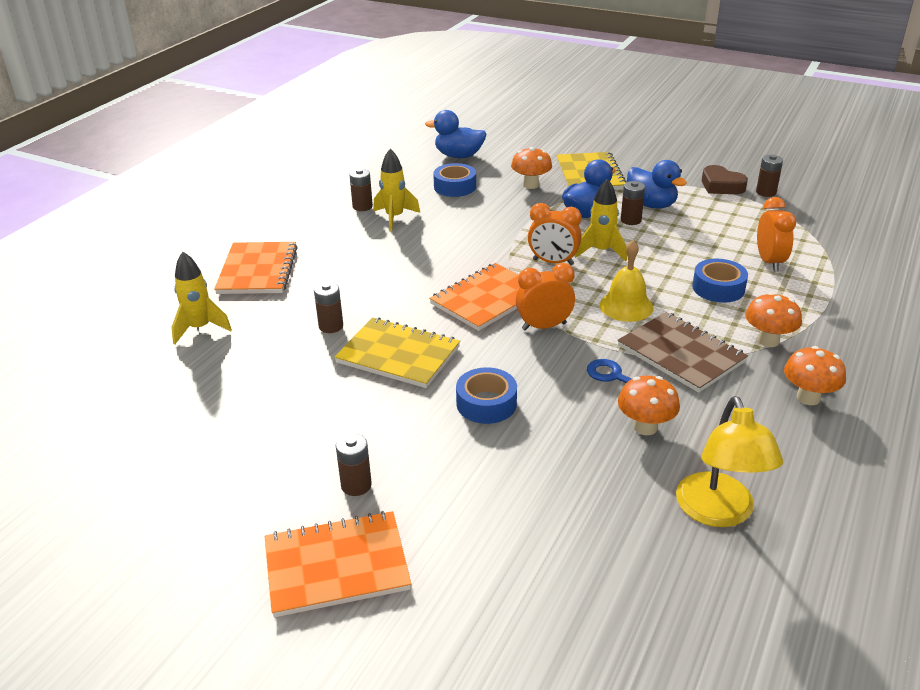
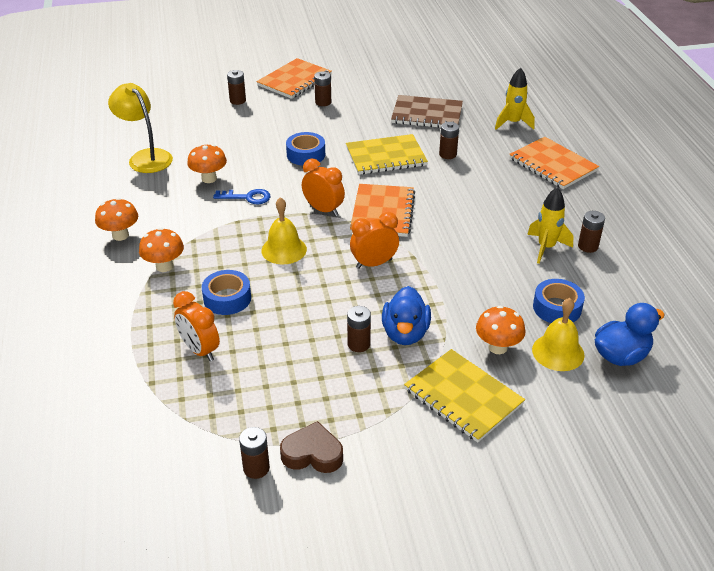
camera: 140 degrees right, 5 degrees up
orange clock [516,263,575,331] -> orange clock turned 90 degrees counterclockwise [302,158,345,216]
yellow rocket [574,179,627,261] -> none
brown notebook [618,312,748,393] -> brown notebook moved to [391,95,463,128]
blue duck [627,160,687,209] -> none
none -> brown battery [227,70,246,105]
none -> yellow bell [532,298,584,371]

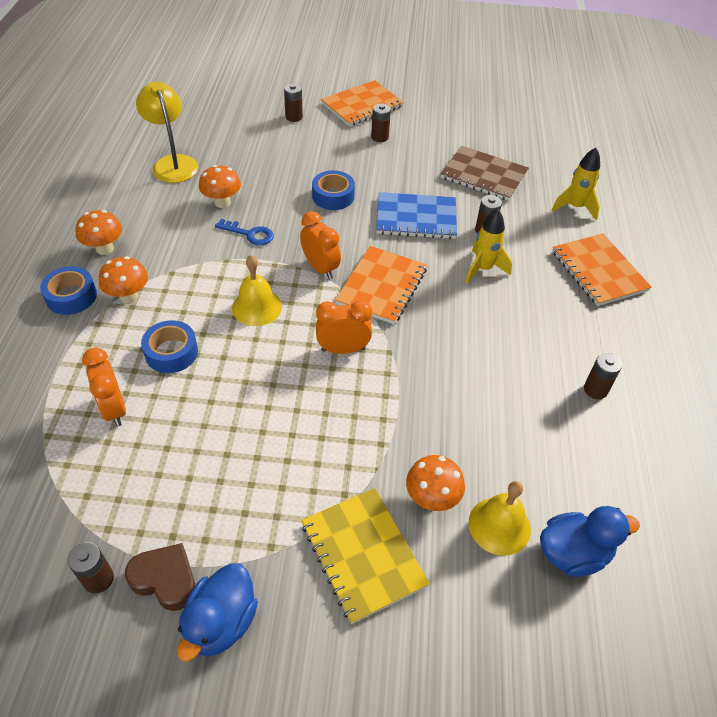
camera: 15 degrees right, 10 degrees up
yellow notebook [346,134,428,175] -> blue notebook [376,192,457,239]
brown battery [347,306,371,352] -> none
blue duck [382,286,431,345] -> blue duck moved to [177,563,258,661]
yellow rocket [527,187,573,264] -> yellow rocket moved to [465,209,512,284]
blue tape [533,279,585,323] -> blue tape moved to [40,266,97,315]

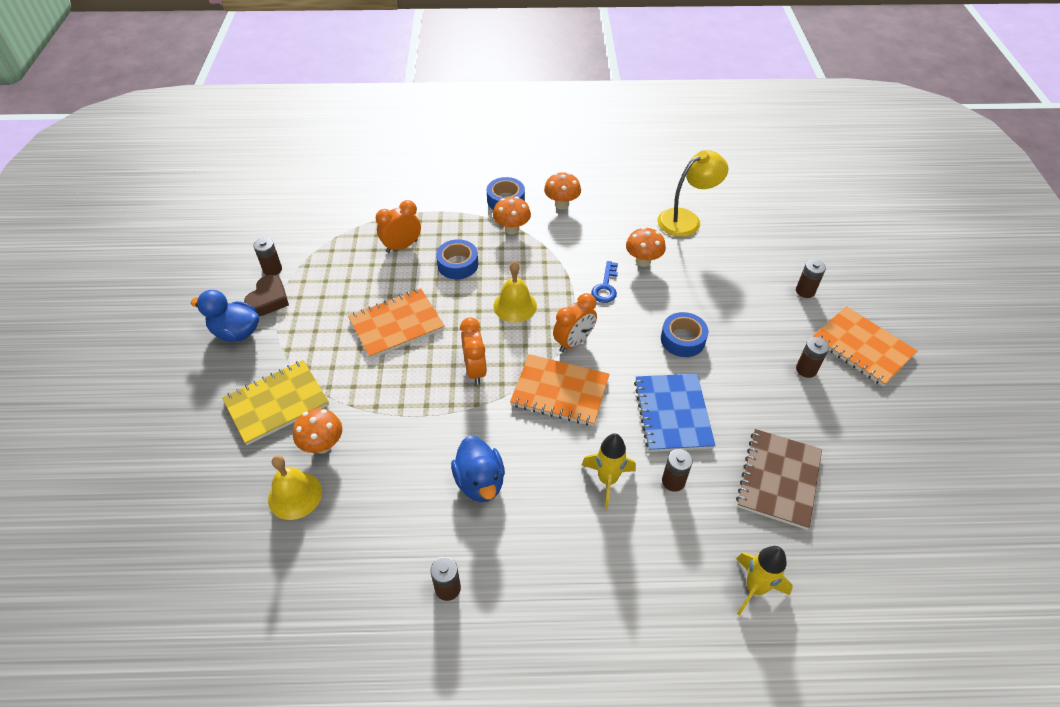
camera: 85 degrees right, 0 degrees up
blue duck [540,506,640,577] -> blue duck moved to [451,436,505,502]
orange notebook [552,233,652,306] -> orange notebook moved to [348,288,445,359]

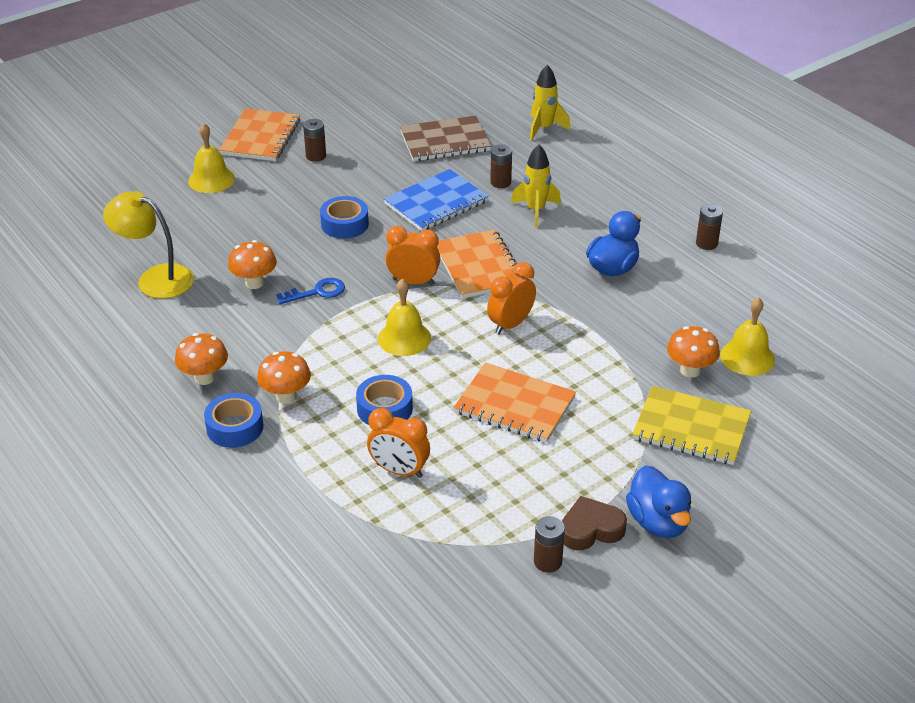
camera: 125 degrees left, 10 degrees down
brown battery [796,259,826,298] -> yellow bell [188,123,235,193]

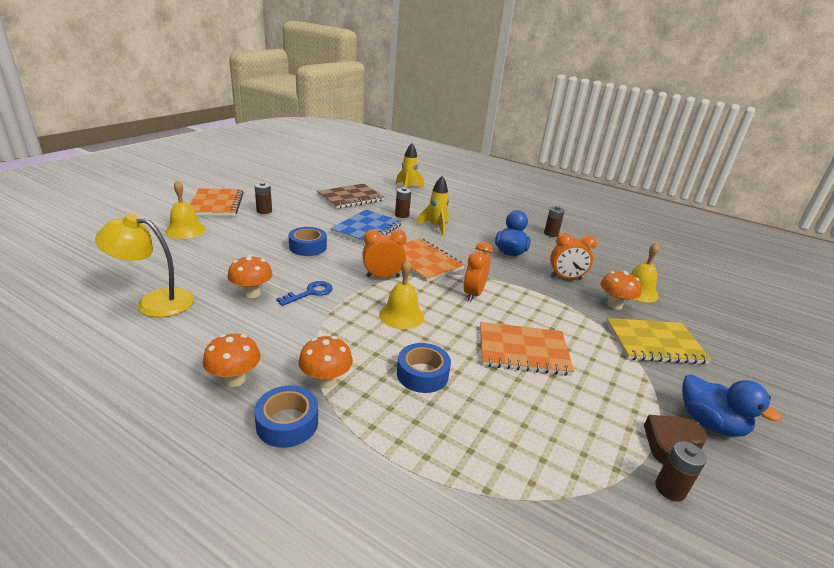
camera: 25 degrees left, 10 degrees down
orange clock [367,408,430,478] -> orange clock moved to [550,233,597,280]

